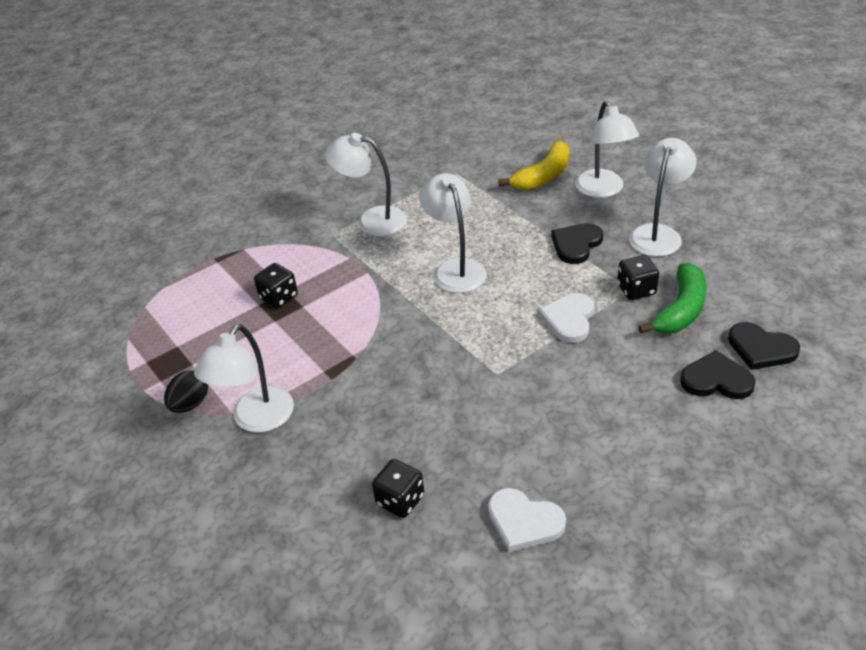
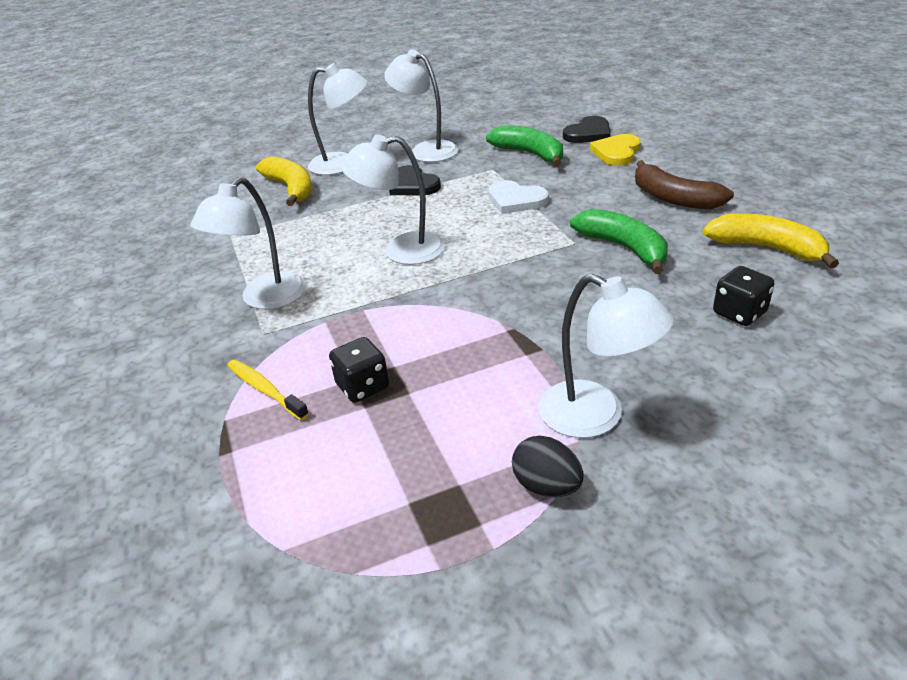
camera: 75 degrees left, 5 degrees down
white heart [488,488,566,552] -> yellow banana [703,213,839,268]
black dice [617,255,659,300] -> none
black heart [680,350,756,399] -> yellow heart [590,134,641,166]
none -> yellow toothbrush [227,359,309,421]
none -> green banana [570,209,668,274]
none -> brown banana [635,160,734,209]

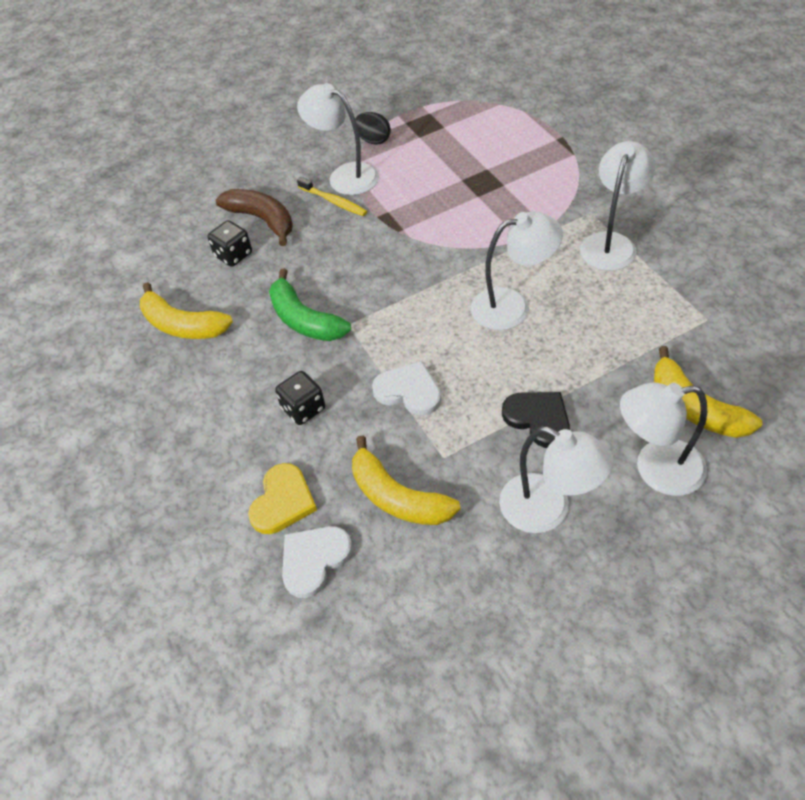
camera: 175 degrees right, 15 degrees up
yellow toothbrush [227,359,309,421] -> yellow toothbrush moved to [297,177,367,216]
black dice [329,337,389,403] -> black dice moved to [275,371,325,425]
green banana [486,125,563,166] -> yellow banana [352,435,461,525]
black heart [563,116,611,143] -> white heart [282,526,353,598]
brown banana [635,160,734,209] -> brown banana moved to [216,189,293,246]

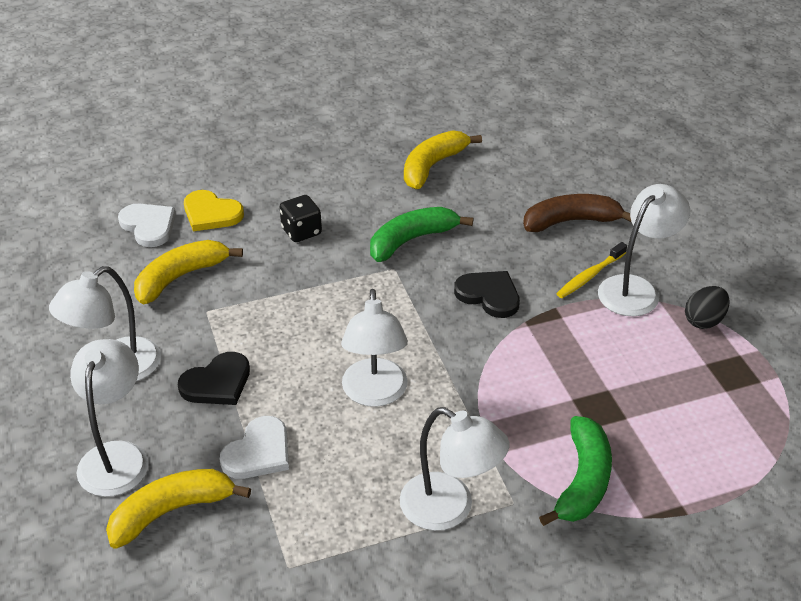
camera: 95 degrees right, 10 degrees down
black dice [208,220,252,267] -> none
brown banana [216,189,293,246] -> brown banana turned 150 degrees counterclockwise [523,194,631,232]
white heart [372,361,441,416] -> white heart moved to [220,416,289,479]
none -> black heart [454,271,520,318]
none -> green banana [539,416,612,526]

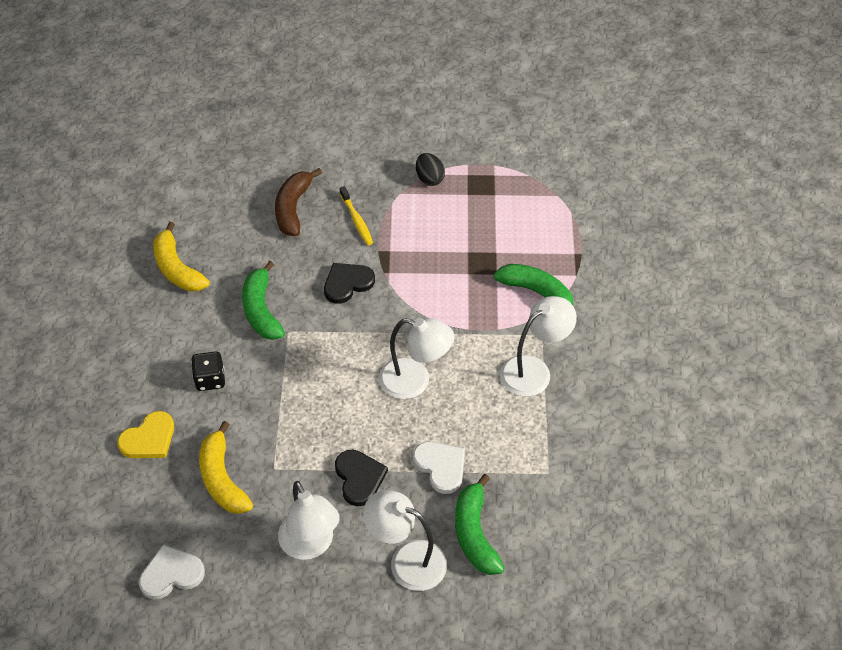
camera: 70 degrees left, 10 degrees up
yellow banana [106,469,251,548] -> green banana [455,474,505,575]
white heart [118,204,176,247] -> white heart moved to [139,544,205,600]
white lamp [598,184,690,316] -> none

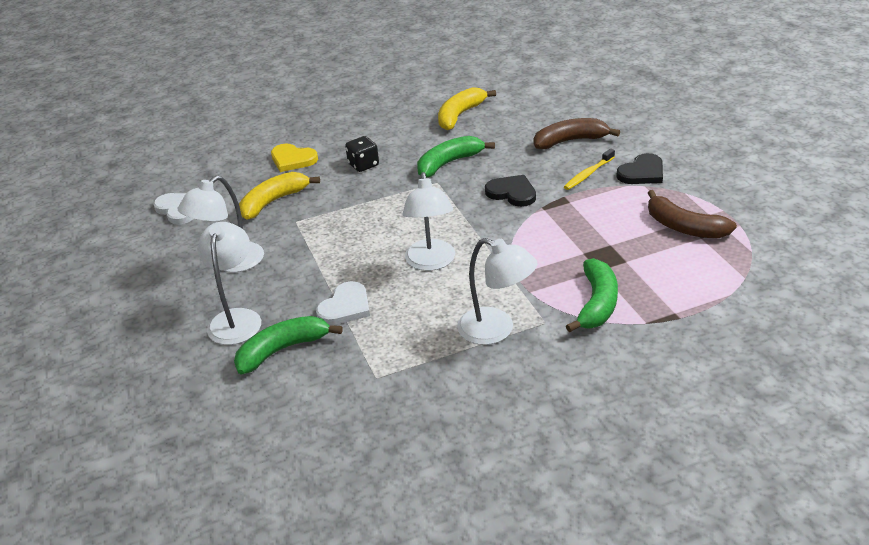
camera: 70 degrees right, 15 degrees down
black heart [335,450,388,506] -> black heart moved to [616,153,663,184]
black egg [416,153,445,186] -> none
none -> brown banana [648,190,737,238]

